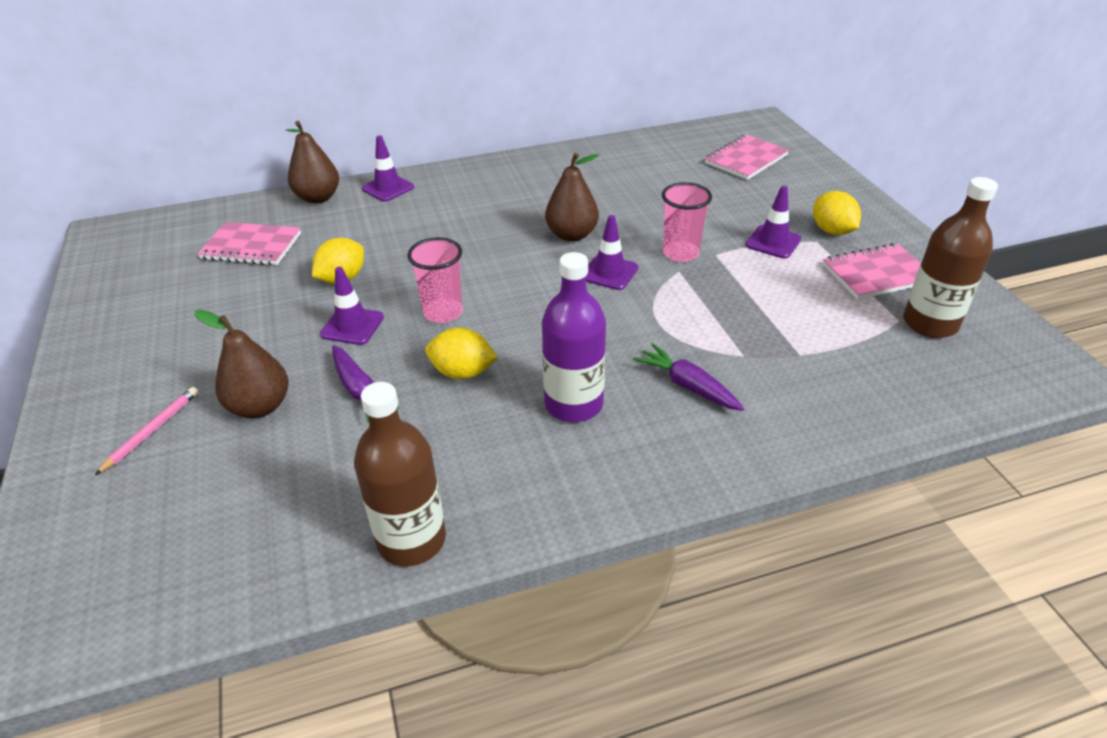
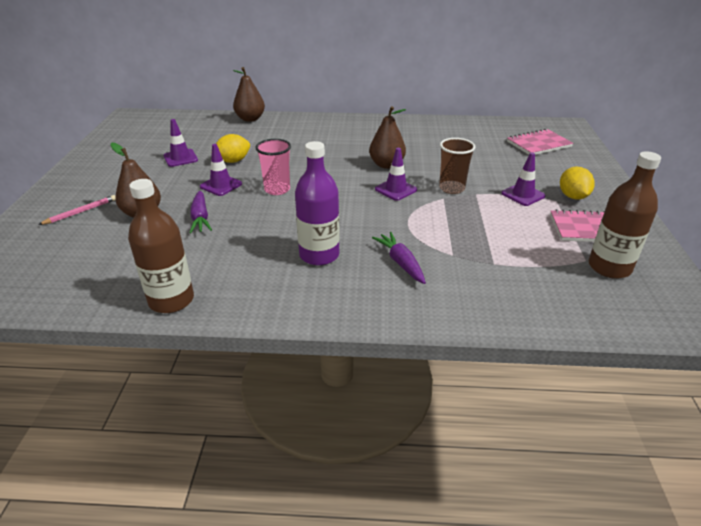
camera: 20 degrees right, 5 degrees down
pink notebook [197,222,301,265] -> none
purple traffic cone [362,135,414,202] -> purple traffic cone moved to [163,119,198,167]
yellow lemon [425,328,498,379] -> none
pink cup [662,182,712,262] -> brown cup [439,138,476,194]

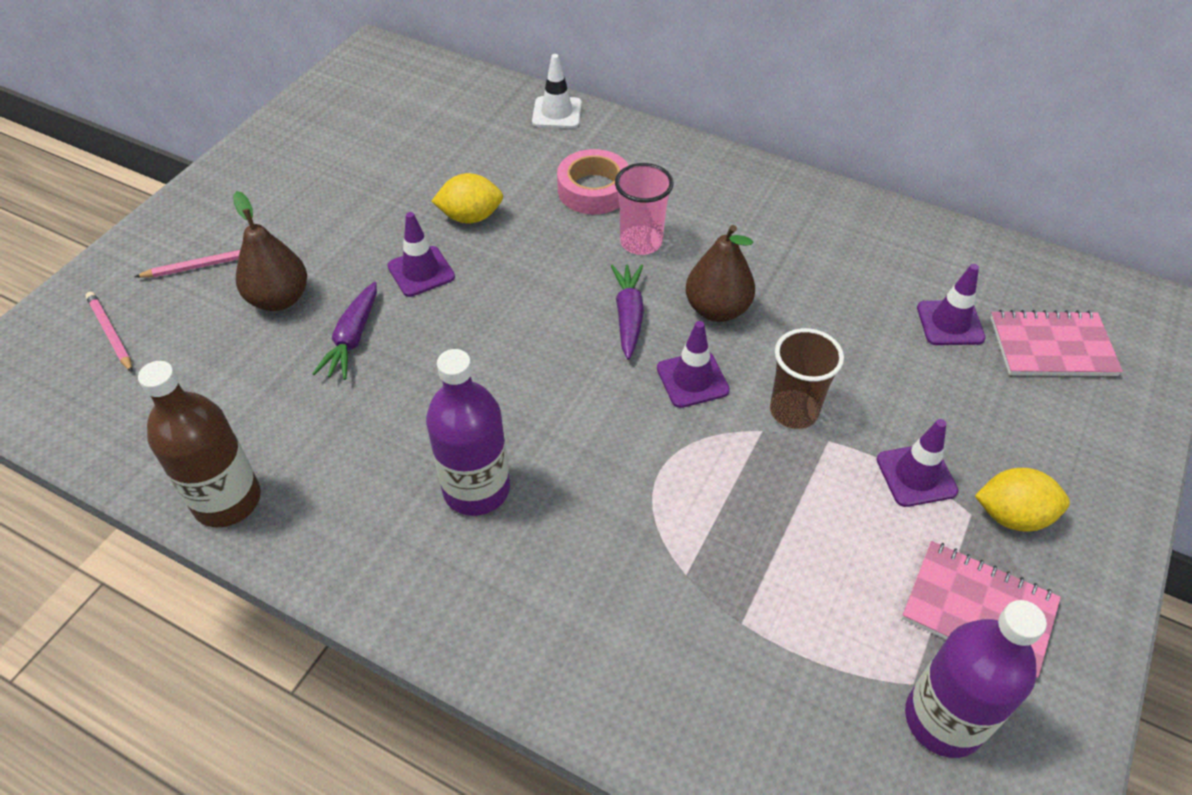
camera: 25 degrees right, 15 degrees up
purple traffic cone [163,119,198,167] -> purple traffic cone moved to [917,264,985,345]
brown pear [233,67,265,122] -> white traffic cone [532,54,582,128]
pink cup [255,139,291,195] -> pink cup moved to [615,163,674,255]
purple carrot [372,232,426,284] -> purple carrot moved to [611,264,644,360]
yellow lemon [560,167,595,200] -> yellow lemon turned 75 degrees clockwise [975,468,1070,532]
brown bottle [589,151,661,279] -> purple bottle [905,600,1047,758]
none -> pink pencil [85,292,132,372]
none -> pink tape [557,149,629,214]

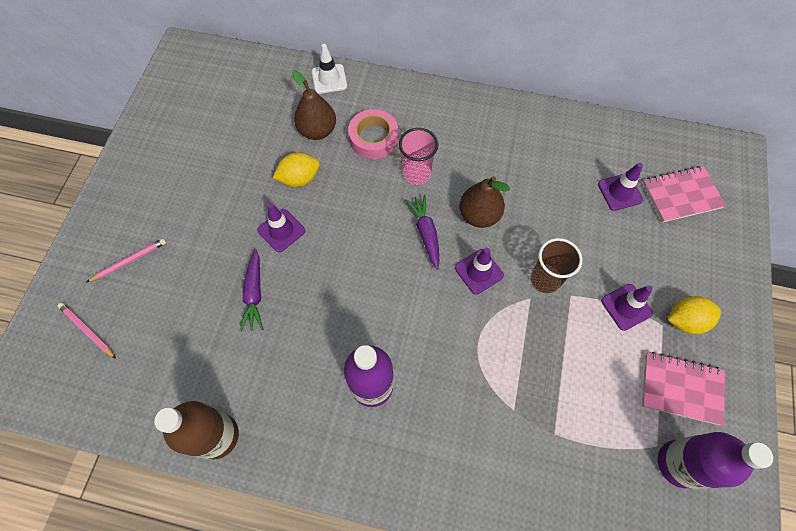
camera: 15 degrees left, 15 degrees up
brown pear [233,191,307,311] -> brown pear moved to [292,70,336,140]

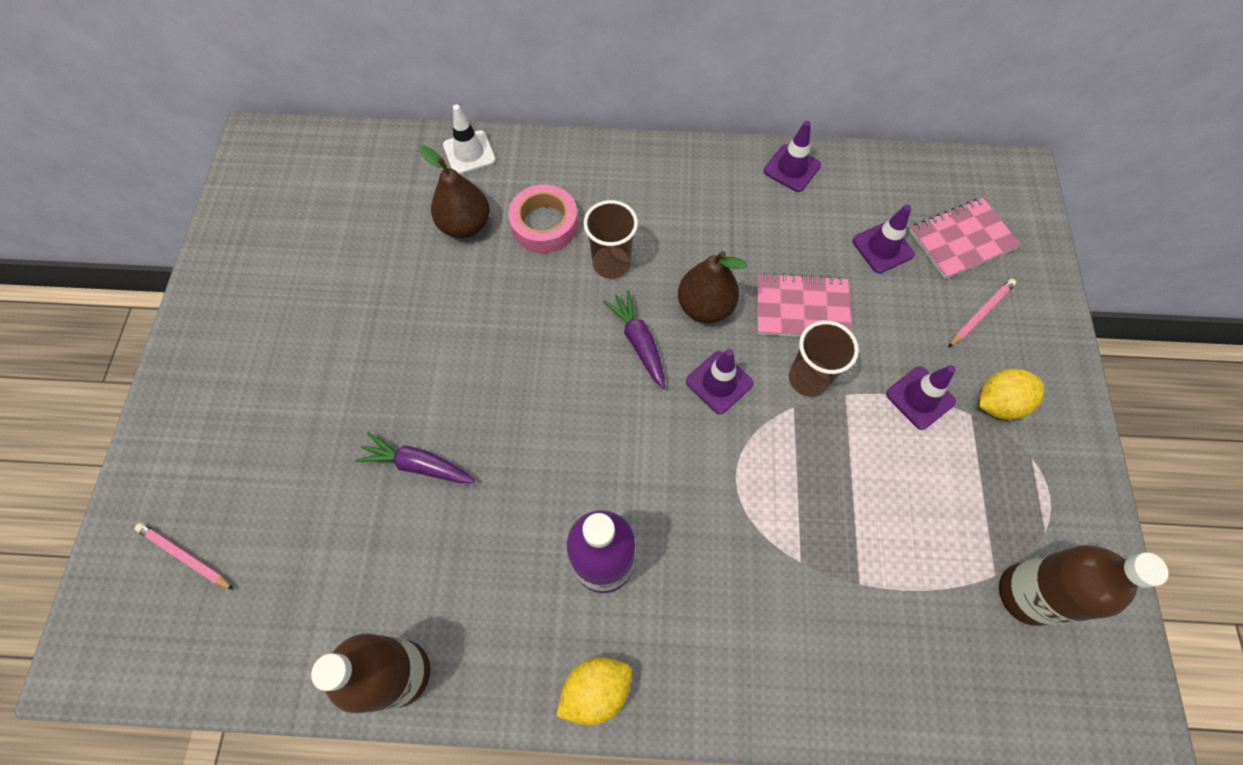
camera: 10 degrees left, 0 degrees up
pink pencil [87,238,166,282] -> pink pencil moved to [948,279,1017,348]
purple carrot [240,249,264,332] -> purple carrot turned 120 degrees clockwise [355,432,475,483]
purple traffic cone [257,204,305,252] -> purple traffic cone moved to [764,121,821,192]
yellow lemon [273,153,320,187] -> yellow lemon moved to [556,657,632,725]
pink cup [399,128,438,185] -> brown cup [583,200,638,279]
pink notebook [642,352,725,426] -> pink notebook moved to [757,272,852,337]
purple bottle [658,432,773,488] -> brown bottle [999,545,1169,626]

